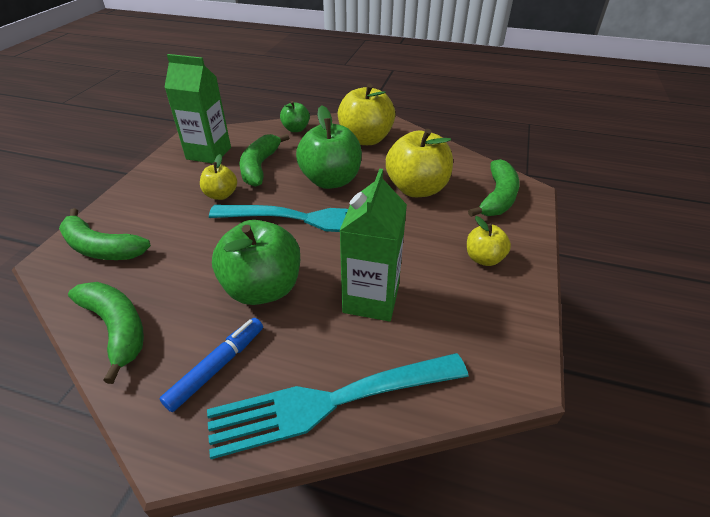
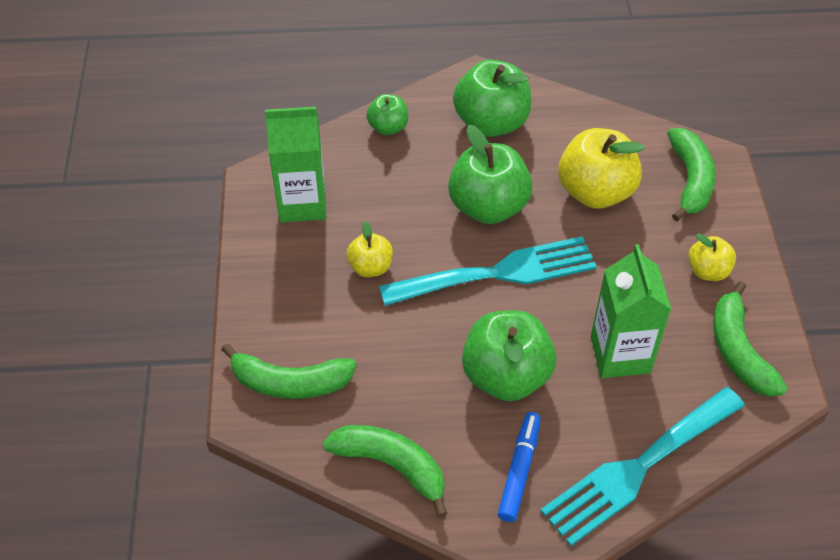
camera: 20 degrees left, 10 degrees up
green banana [239,134,289,187] -> green banana moved to [713,281,788,397]
yellow apple [338,84,396,145] -> green apple [453,60,531,137]

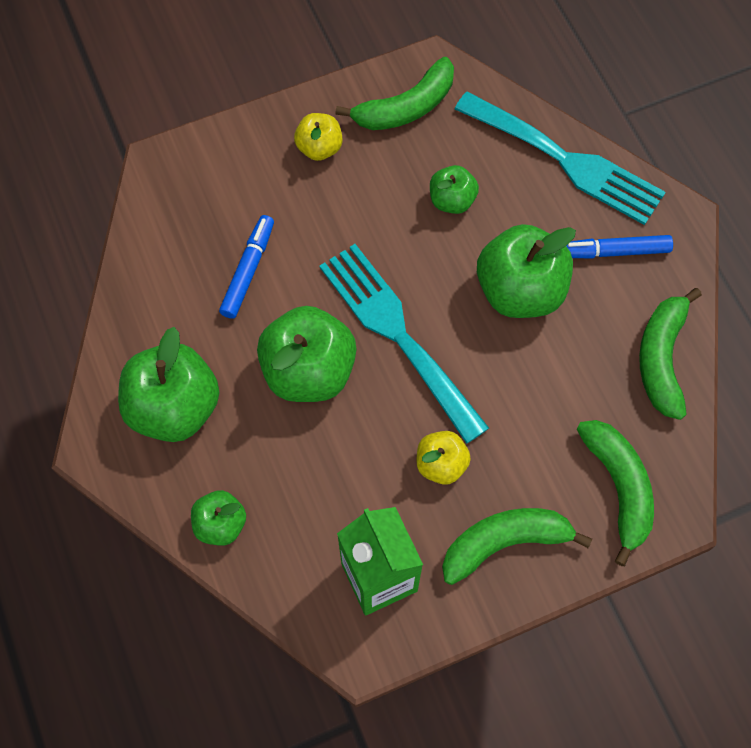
camera: 110 degrees left, 15 degrees up
yellow apple [558,128,645,208] -> blue marker [219,215,274,319]
green carton [591,244,672,378] -> green apple [430,165,479,214]
green banana [667,128,716,222] -> green banana moved to [442,508,592,585]

